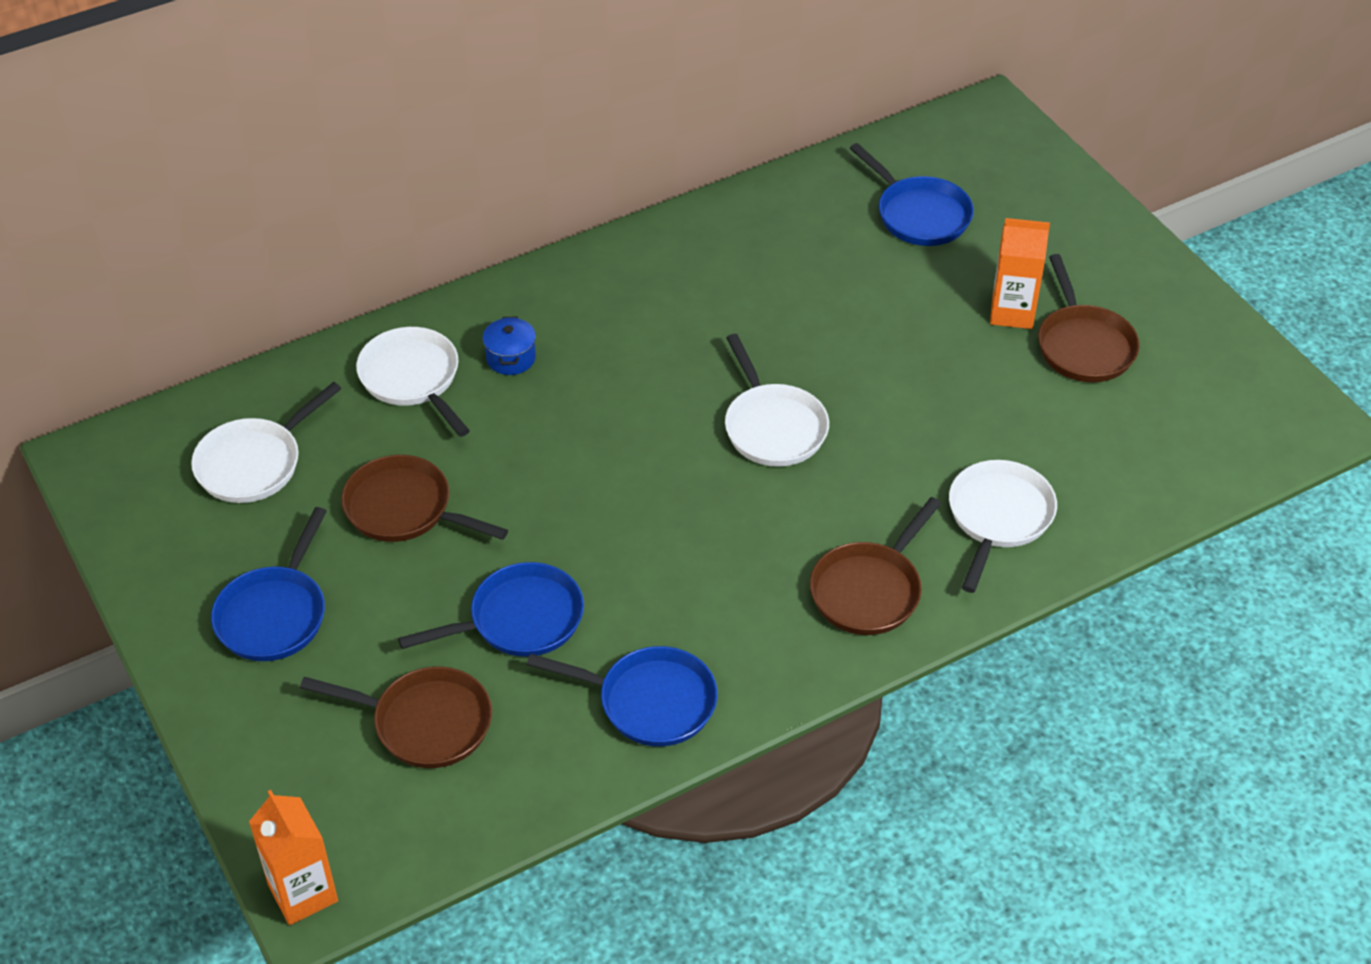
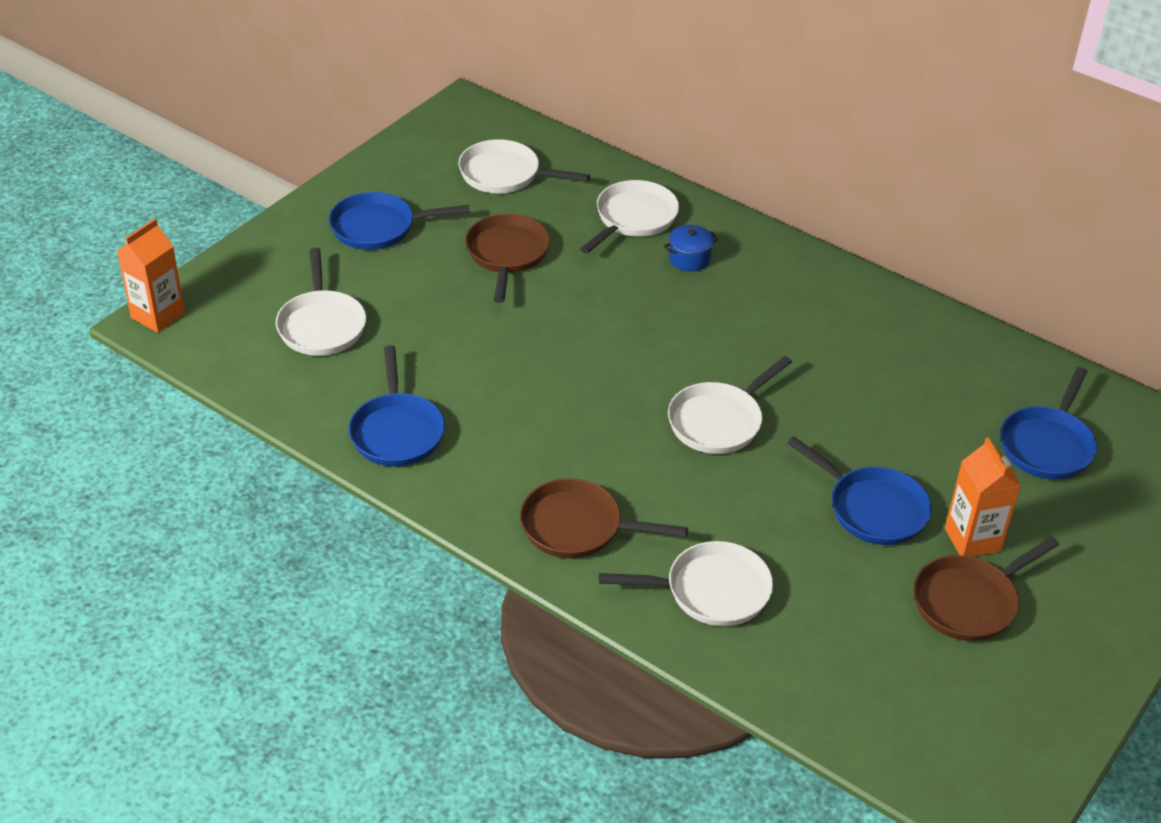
camera: 65 degrees right, 5 degrees down
brown pan [300,666,492,768] -> white pan [276,248,366,356]
blue pan [398,562,584,657] -> blue pan moved to [787,437,932,545]

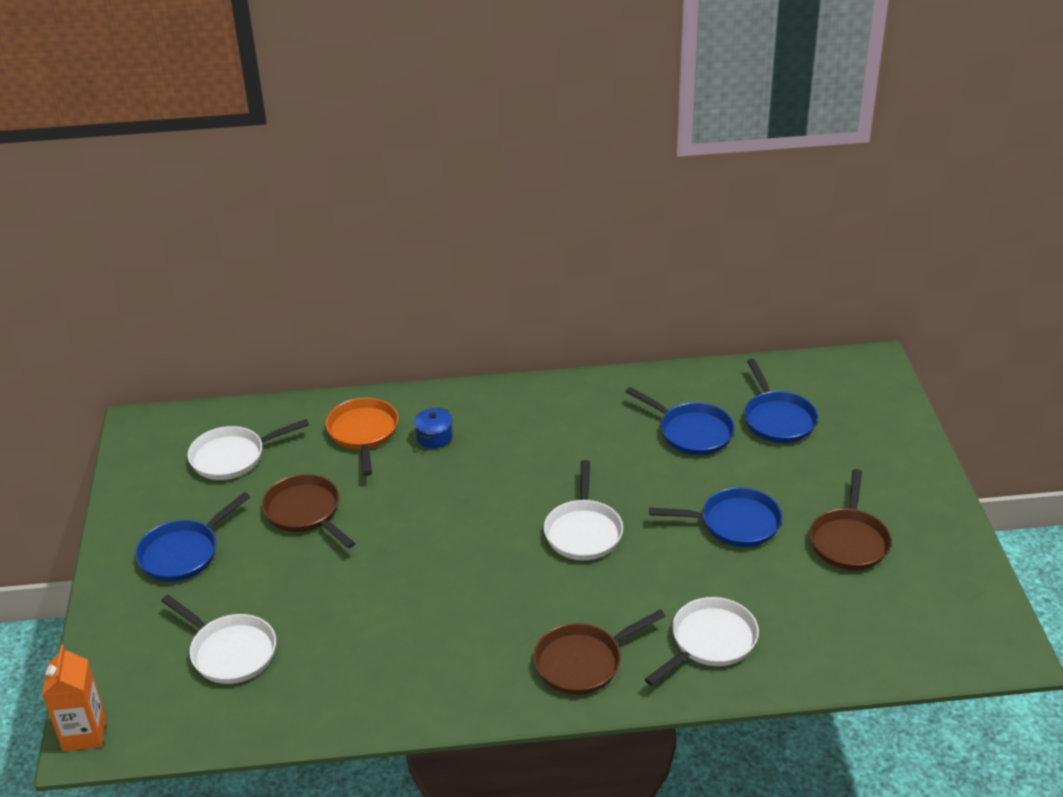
camera: 40 degrees left, 5 degrees down
blue pan [348,345,445,467] -> blue pan moved to [626,387,735,455]
white pan [580,180,679,254] -> orange pan [326,398,398,476]
orange carton [945,437,1021,557] -> none

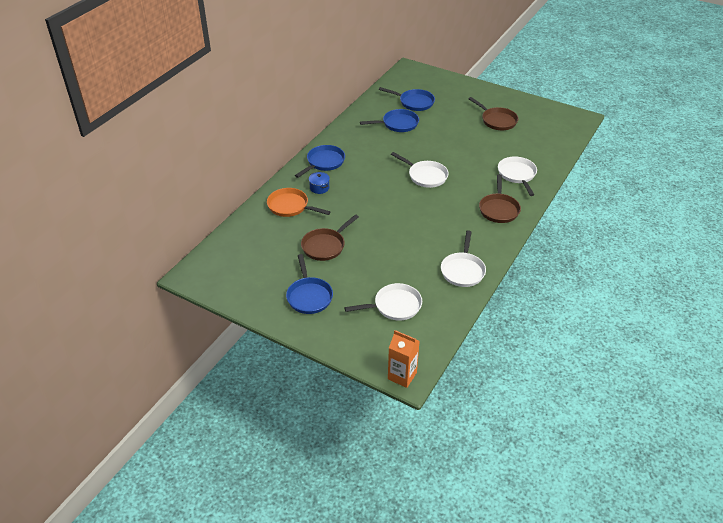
camera: 55 degrees left, 5 degrees up
white pan [188,419,309,480] -> white pan moved to [441,230,486,287]
brown pan [262,474,355,548] -> brown pan turned 45 degrees counterclockwise [301,214,359,261]
blue pan [649,487,782,547] -> blue pan moved to [295,145,345,178]

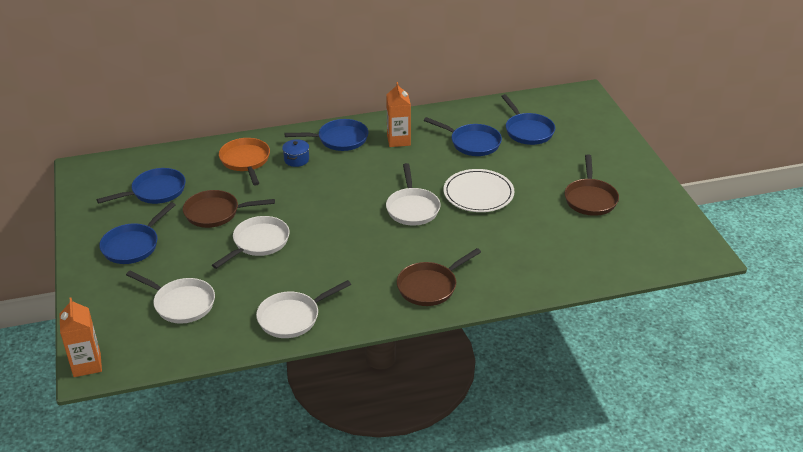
camera: 45 degrees right, 5 degrees down
white pan [498,157,537,196] -> white pan moved to [212,216,290,269]
none -> blue pan [96,168,186,204]
none -> orange carton [386,82,411,147]
none -> white plate [443,169,515,212]

